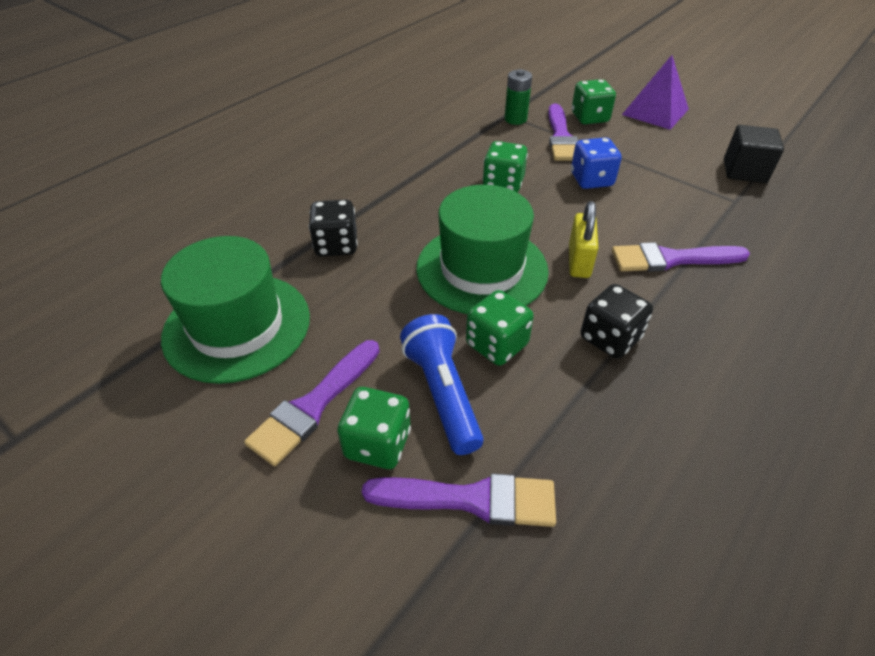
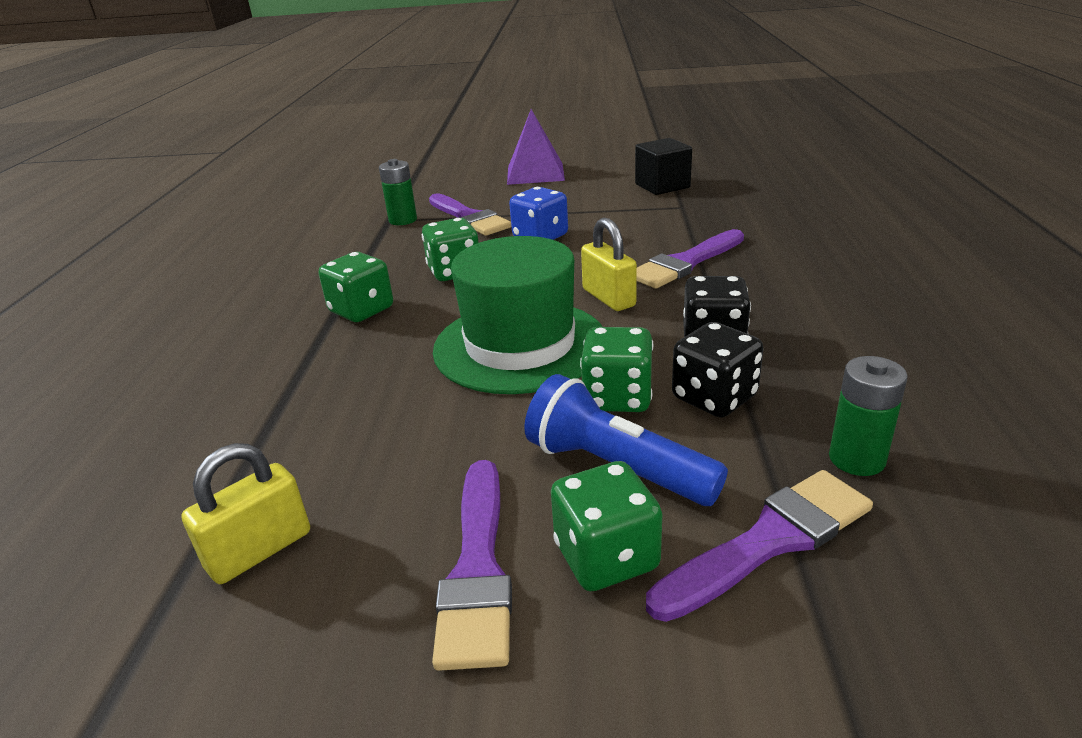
camera: 35 degrees left, 15 degrees down
green hat [161,236,310,384] -> yellow padlock [181,443,310,584]
black dice [309,199,358,257] -> black dice moved to [672,322,764,418]
green dice [572,79,616,124] -> green dice moved to [319,252,393,322]
none -> green battery [829,356,908,476]

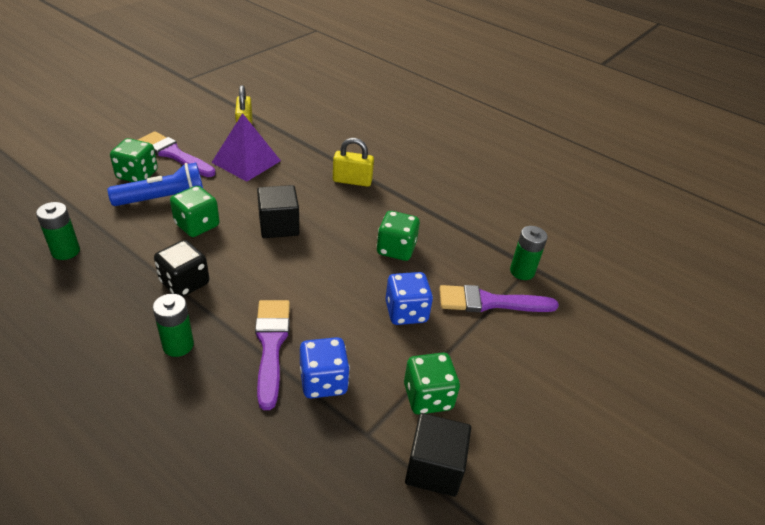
camera: 120 degrees right, 10 degrees up
green dice [319,252,393,322] -> green dice moved to [404,353,460,415]
green hat [433,236,602,394] -> black cube [257,185,299,238]
purple pyramid [507,109,565,185] -> purple pyramid moved to [211,113,281,182]
yellow padlock [581,218,637,311] -> yellow padlock moved to [333,138,374,187]
purple brush [646,470,873,622] -> none
black dice [672,322,764,418] -> none
none -> green battery [153,294,194,357]
none -> blue dice [300,337,350,398]

